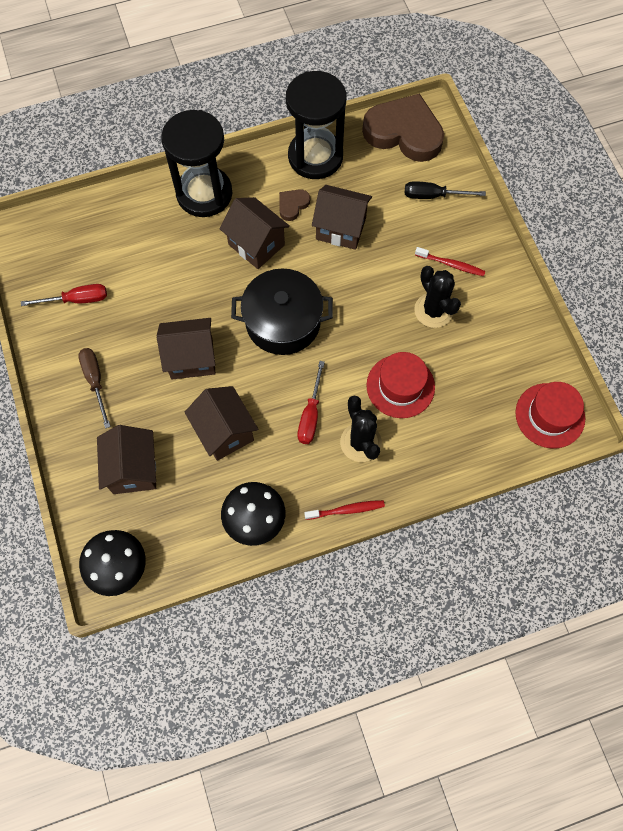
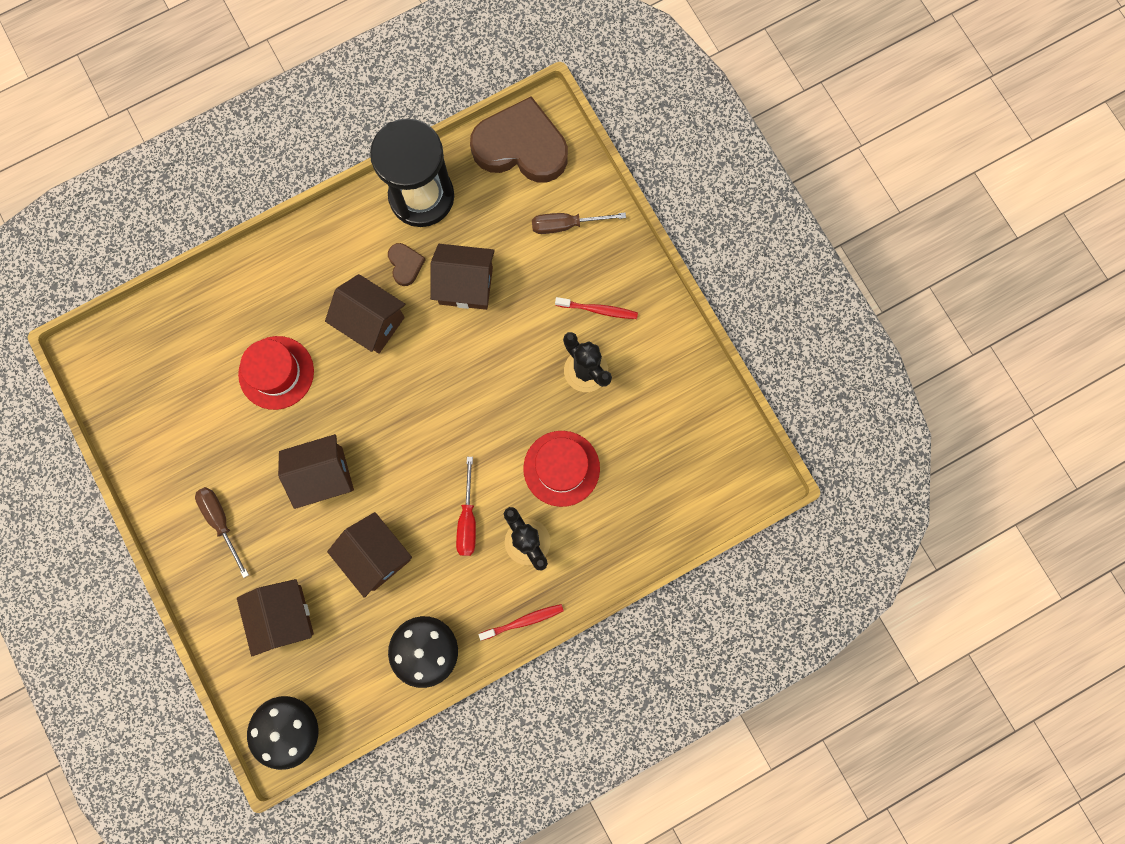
camera: 10 degrees left, 10 degrees up
red screwdriver [21,284,107,306] -> none
black hourglass [161,110,232,217] -> none
black pot [231,269,333,355] -> none
brown heart [279,189,310,221] -> brown heart turned 135 degrees clockwise [388,243,426,286]
black screwdriver [405,181,486,199] -> brown screwdriver [532,213,626,234]
red hat [516,382,585,448] -> red hat moved to [238,336,314,410]

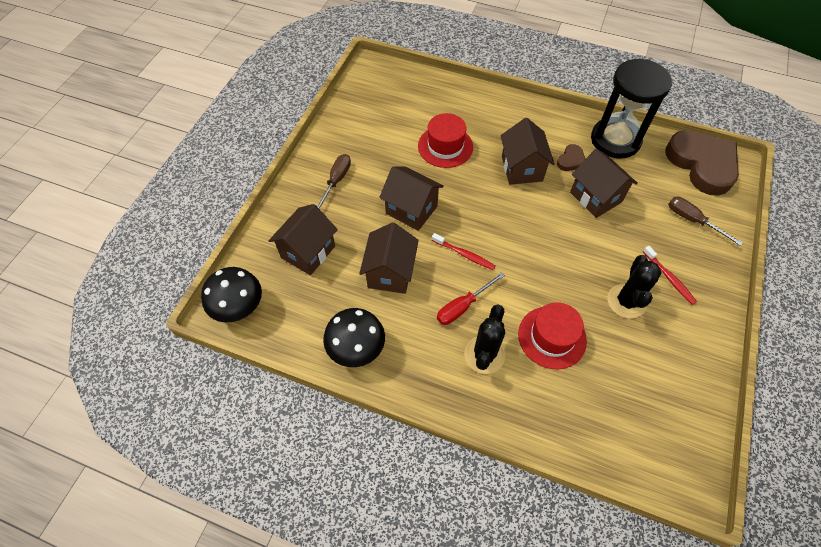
camera: 50 degrees right, 20 degrees down
red toothbrush [479,604,564,640] -> red toothbrush moved to [432,233,495,270]

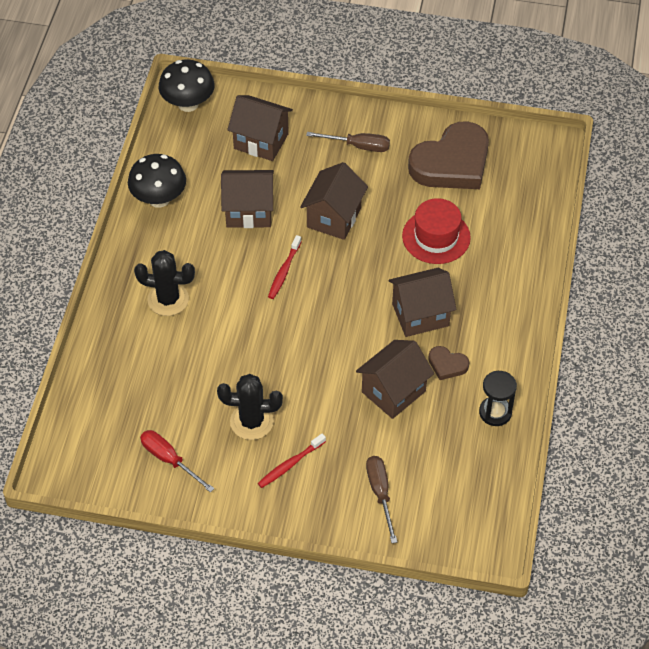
camera: 80 degrees right, 5 degrees down
red screwdriver [437,272,505,325] -> red screwdriver moved to [140,430,214,493]
red hat [518,302,587,369] -> none
black hourglass [591,59,672,158] -> black hourglass [479,371,517,426], size x0.50
brown heart [665,130,739,196] -> brown heart moved to [408,121,489,189]
brown screwdriver [668,197,743,246] -> brown screwdriver turned 45 degrees counterclockwise [366,456,397,543]

